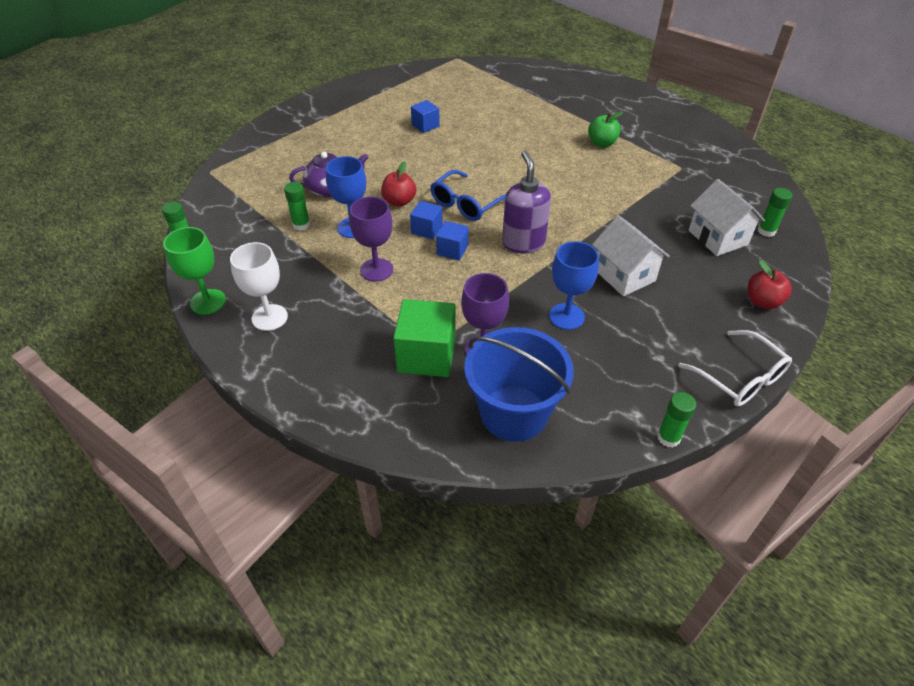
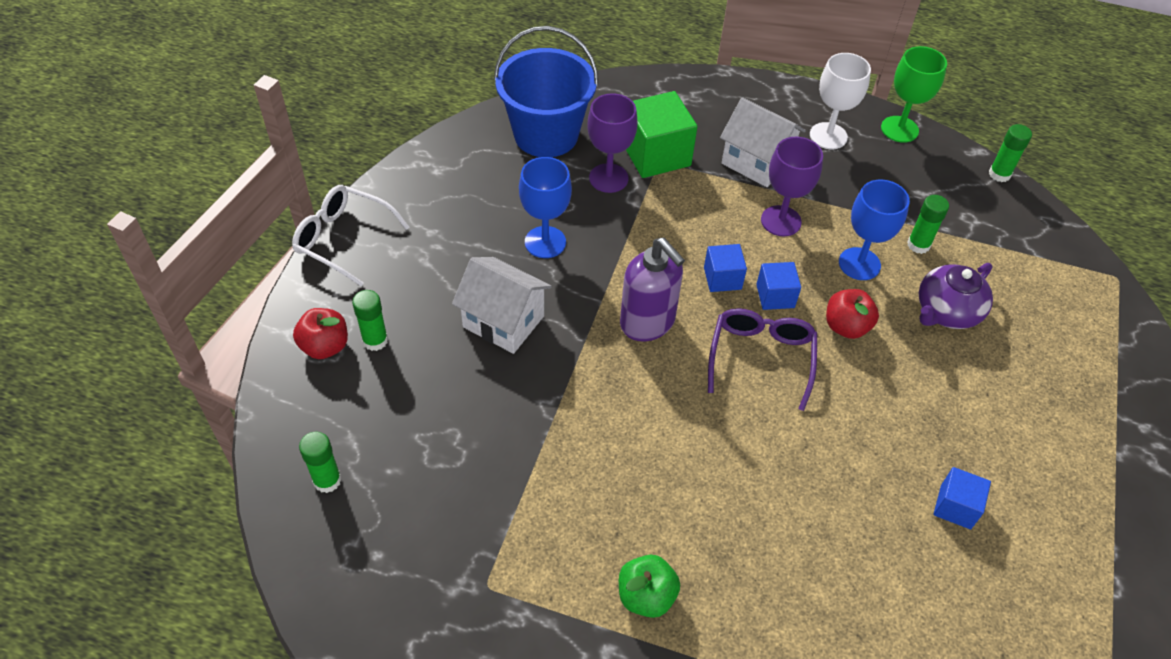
camera: 150 degrees right, 5 degrees up
blue glasses [430,170,506,221] -> purple glasses [708,308,817,411]
green glue stick [657,392,696,448] -> green glue stick moved to [352,290,388,351]
white house [689,179,765,256] -> white house moved to [720,97,806,187]

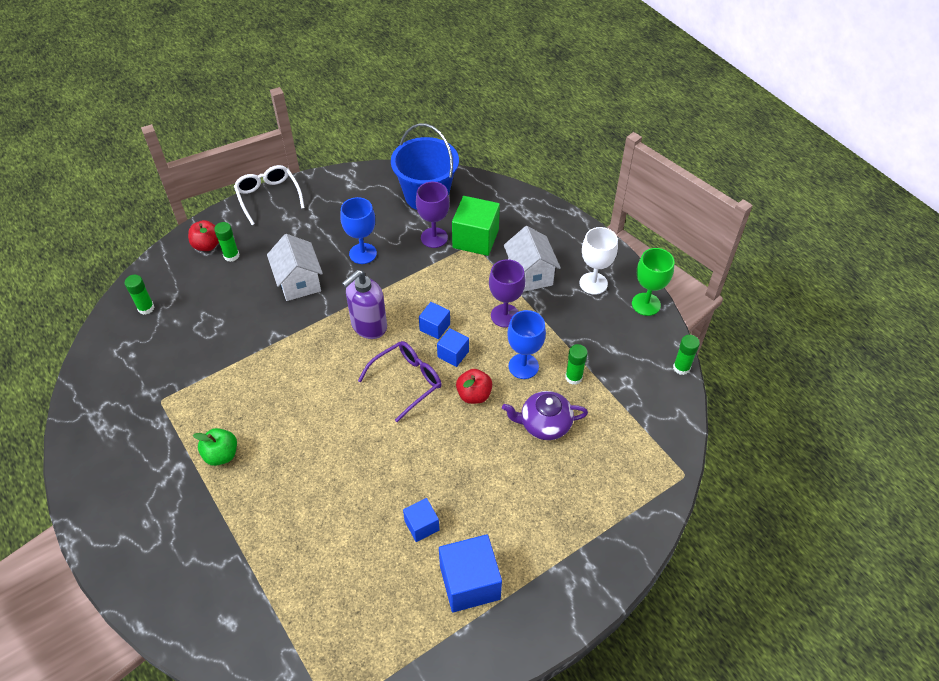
camera: 40 degrees right, 0 degrees up
purple soap dispenser [620,238,685,341] -> purple soap dispenser turned 45 degrees clockwise [342,270,387,339]
none -> blue cube [439,534,502,612]

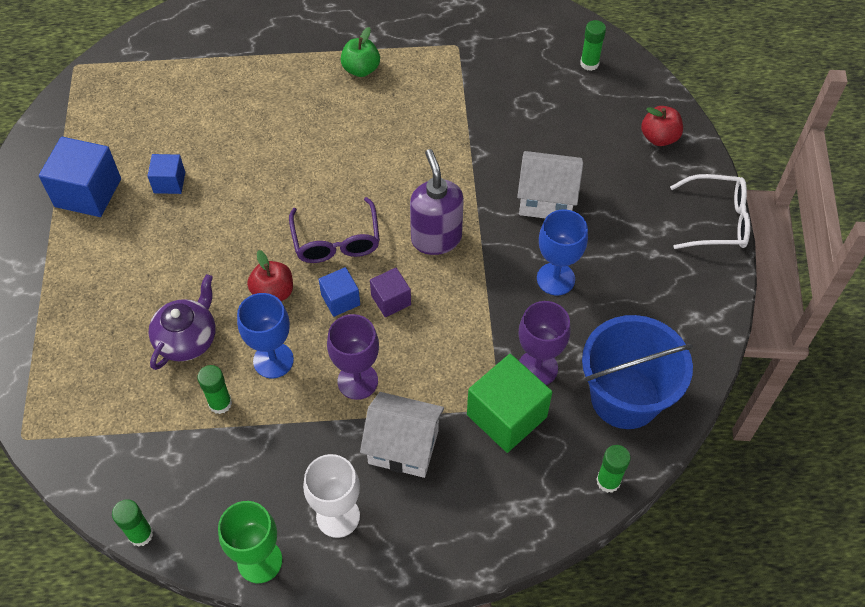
camera: 120 degrees right, 5 degrees up
green glue stick [214,222,239,262] -> green glue stick moved to [596,445,631,493]
blue cube [419,302,450,339] -> purple cube [370,268,411,317]

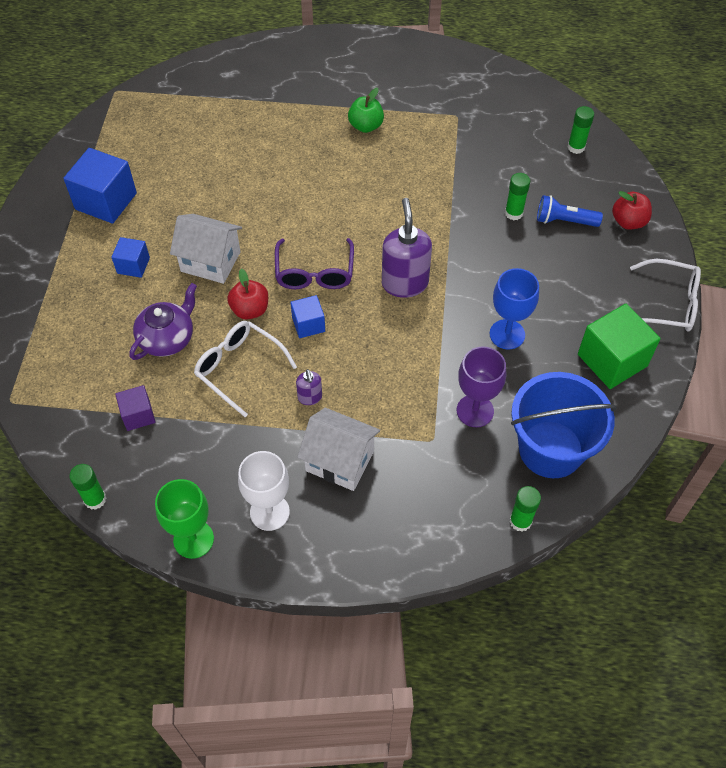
camera: 10 degrees right, 0 degrees up
blue cube [147,154,185,194] -> blue cube moved to [111,237,150,278]
green glue stick [197,365,232,414] -> green glue stick moved to [505,173,530,220]
blue goblet [237,293,294,378] -> white glasses [194,321,297,417]
purple goblet [327,314,379,400] -> purple soap dispenser [296,369,322,405]
purple cube [370,268,411,317] -> purple cube moved to [115,385,156,431]
green cube [467,354,552,453] -> green cube moved to [578,304,660,389]
white house [517,151,583,218] -> white house moved to [170,214,242,284]
none -> blue flashlight [537,195,603,227]

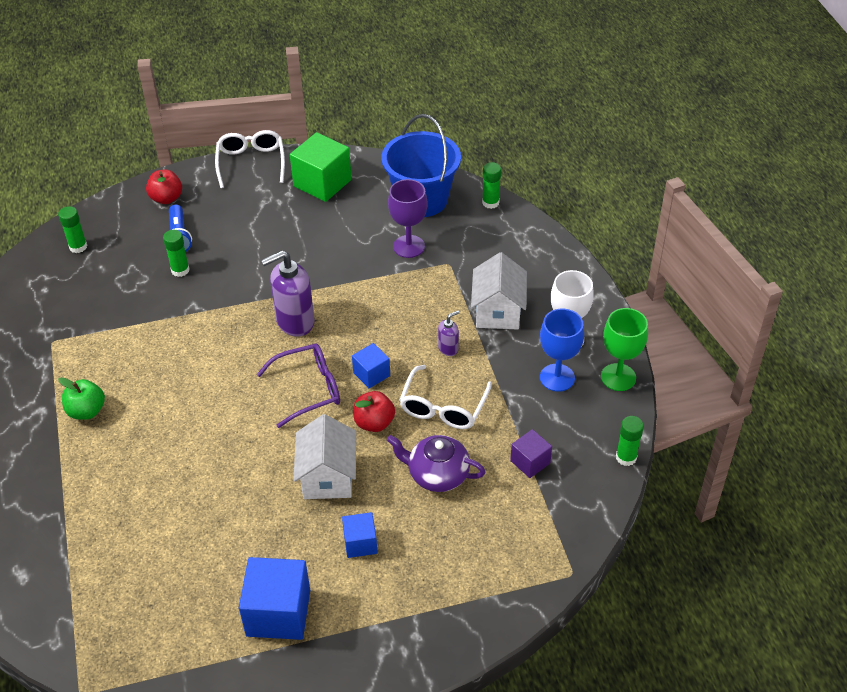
camera: 110 degrees left, 10 degrees down
blue goblet [490,268,539,349] -> blue goblet moved to [540,309,584,392]

